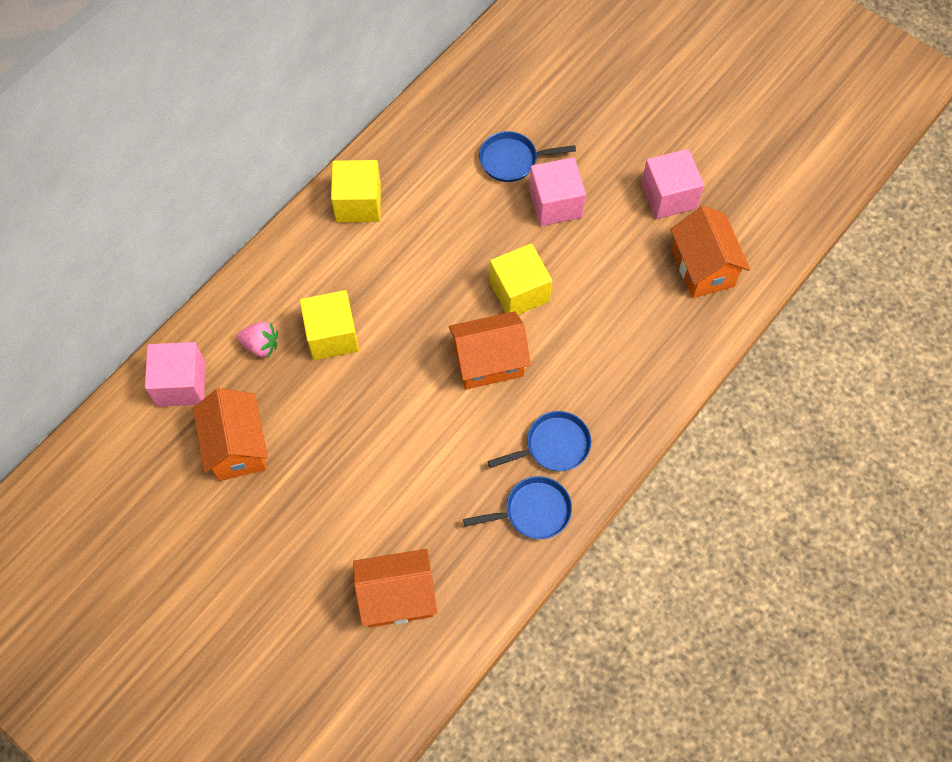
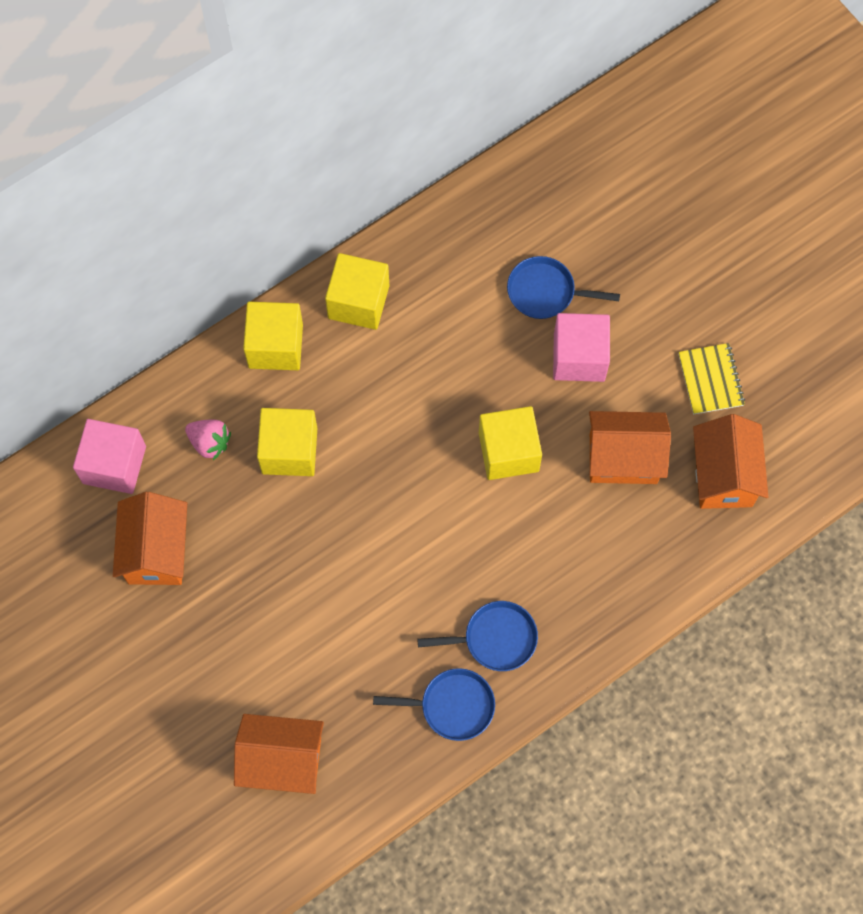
camera: 15 degrees right, 5 degrees up
orange house [449,311,531,389] -> orange house moved to [589,411,671,484]
pink cube [641,149,704,219] -> yellow notebook [678,343,745,415]
none -> yellow cube [243,302,303,370]

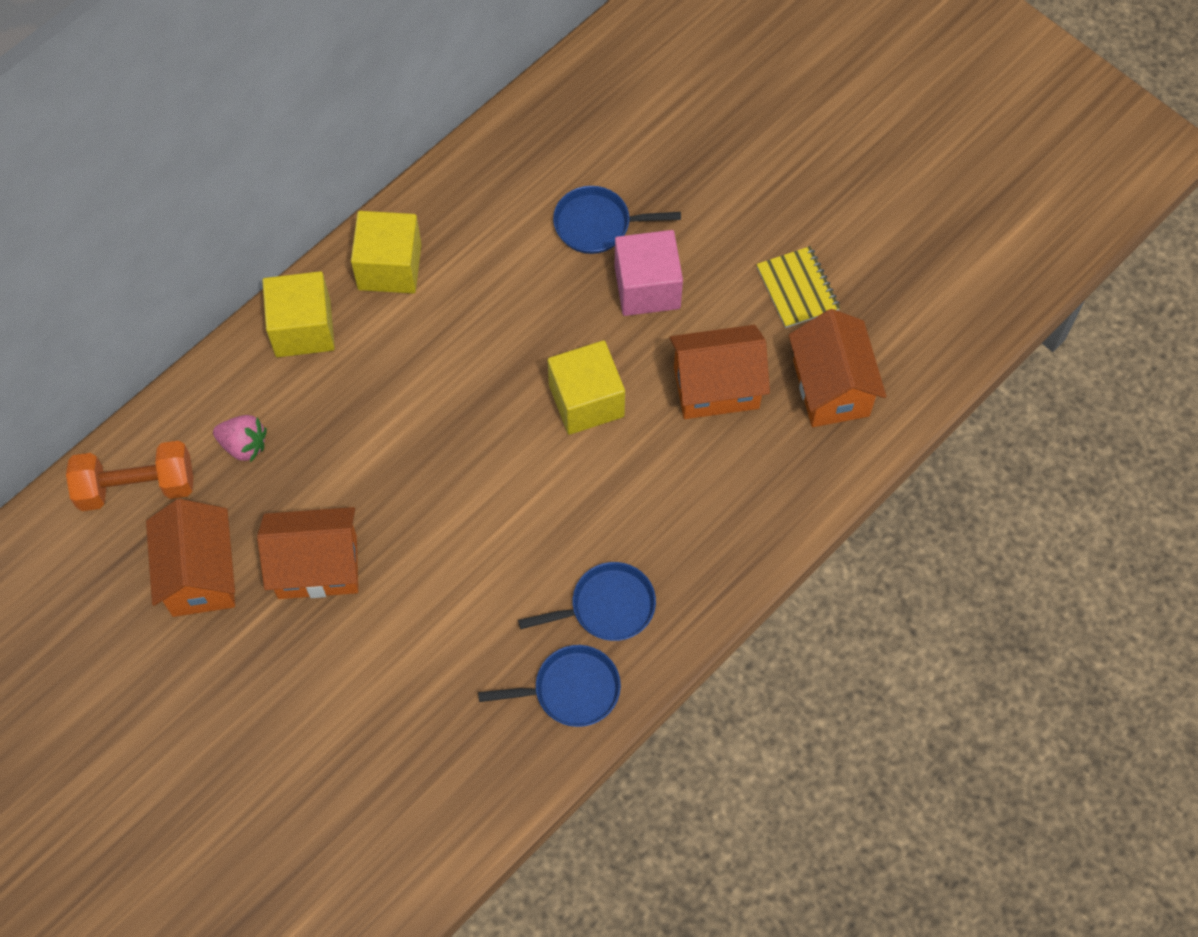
camera: 10 degrees left, 5 degrees down
pink cube [73,419,146,494] -> orange dumbbell [66,441,193,511]
orange house [234,714,324,794] -> orange house moved to [257,507,358,599]
yellow cube [257,408,317,476] -> none

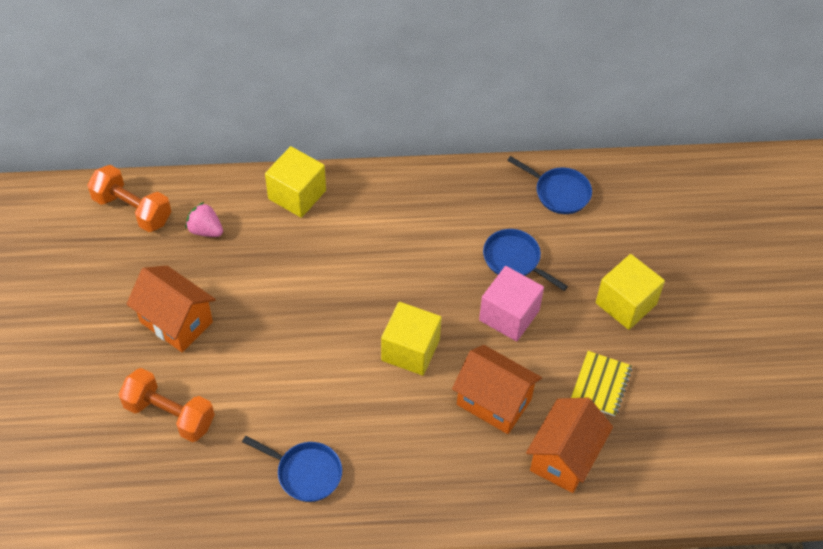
camera: 40 degrees right, 10 degrees down
orange house [146,499,235,617] -> none
pink strawberry [213,415,267,462] -> pink strawberry turned 150 degrees clockwise [186,202,223,237]
yellow cube [351,211,422,294] -> yellow cube moved to [596,254,665,330]
blue pan [478,645,621,727] -> blue pan moved to [507,156,592,214]
none -> orange dumbbell [118,368,215,442]

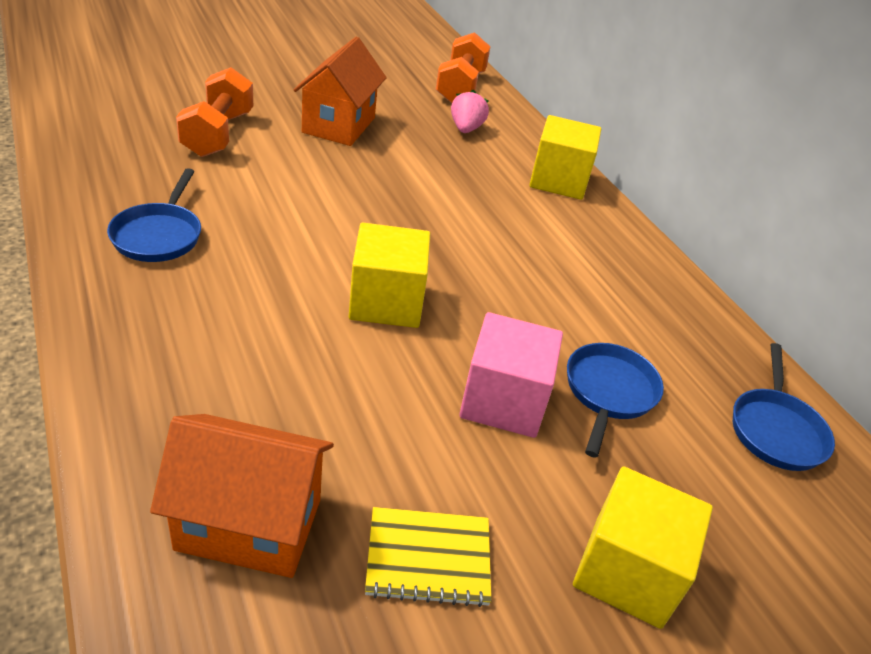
camera: 65 degrees right, 15 degrees down
orange house [452,345,542,434] -> none

